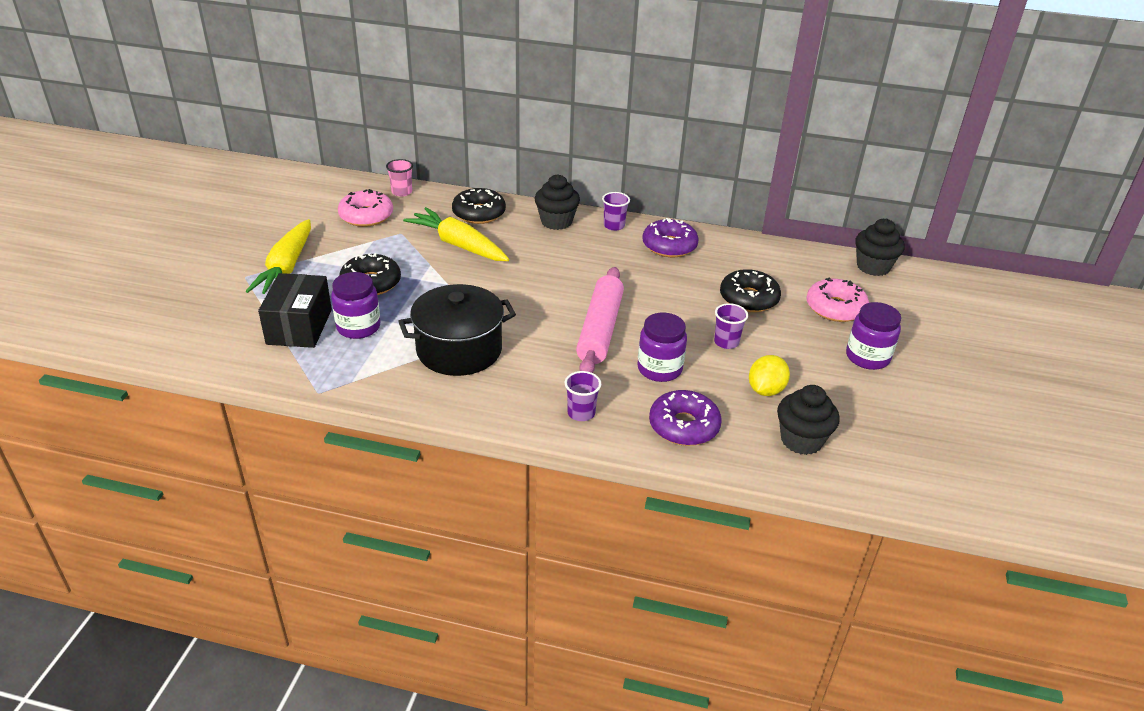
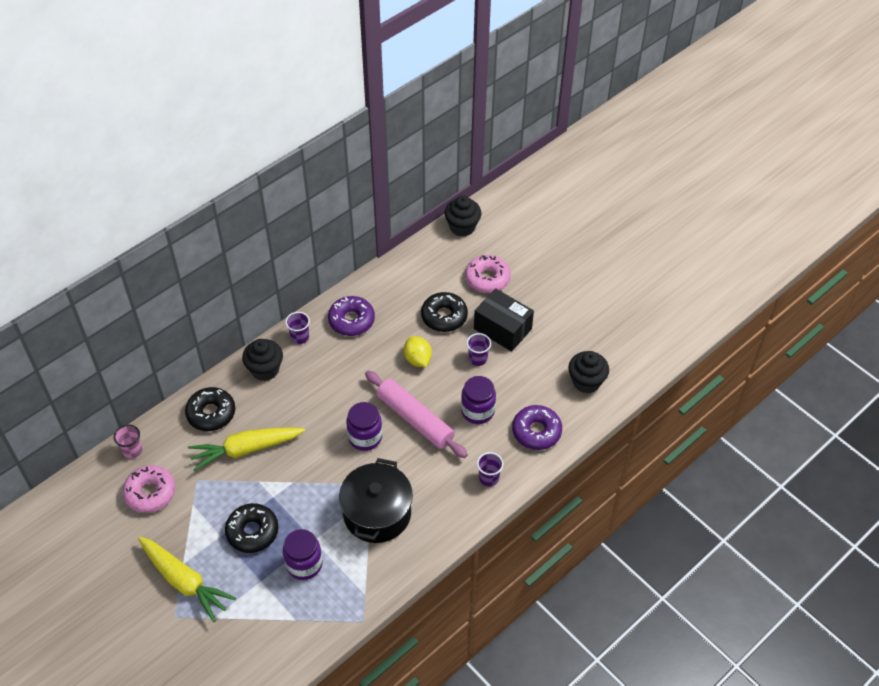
camera: 55 degrees left, 15 degrees up
black box [258,273,332,348] -> black box moved to [474,288,534,352]
yellow lemon [749,355,790,396] -> yellow lemon moved to [404,336,432,367]
purple jar [846,302,901,370] -> purple jar moved to [346,402,382,451]

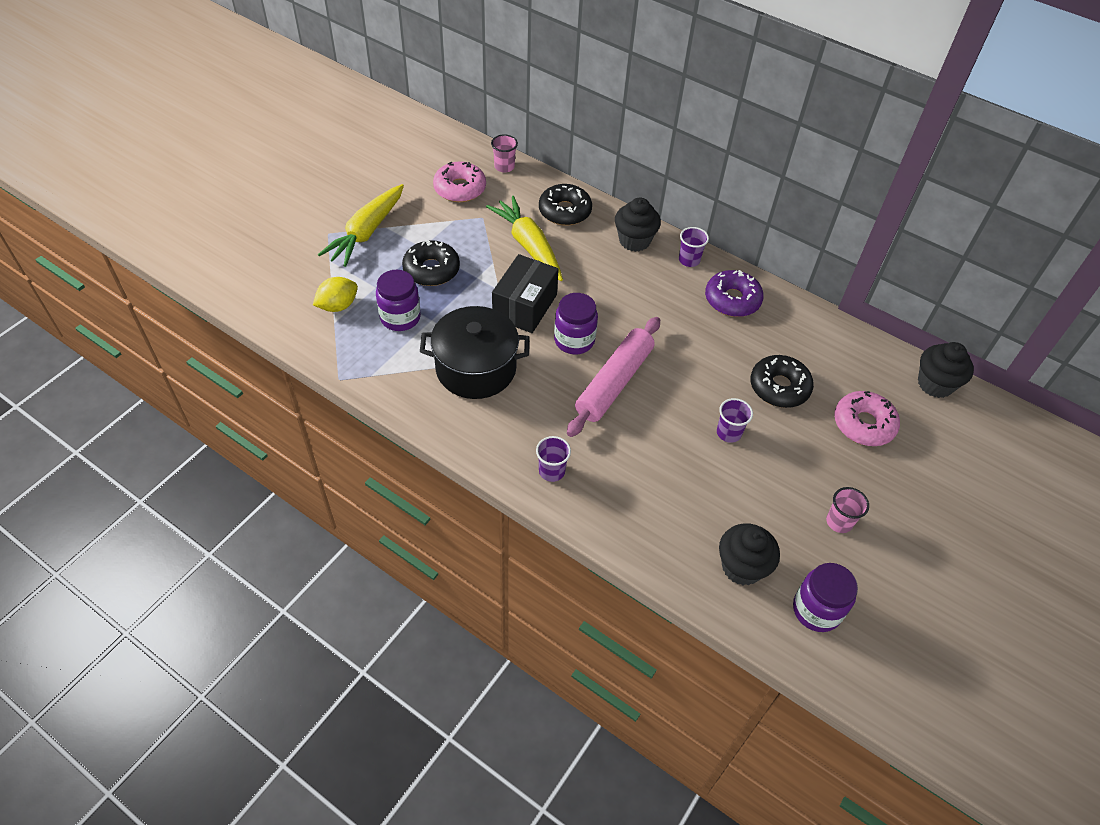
camera: 75 degrees right, 0 degrees up
yellow lemon [404,336,432,367] -> yellow lemon moved to [313,277,358,312]
purple jar [461,376,496,424] -> purple jar moved to [793,563,858,632]
black box [474,288,534,352] -> black box moved to [492,254,559,333]
purple donut [512,405,562,450] -> none
none -> pink cup [826,487,869,533]

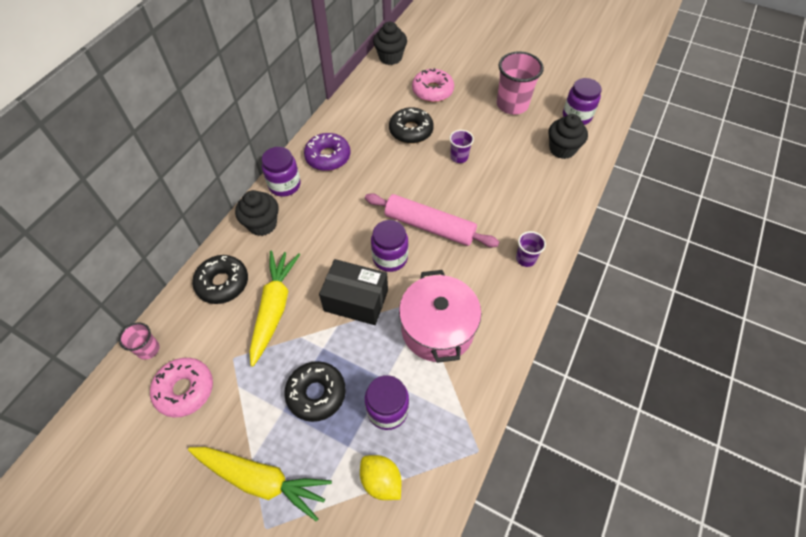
camera: 95 degrees left, 5 degrees up
black pot [420,306,530,399] -> pink pot [399,270,481,363]
yellow carrot [486,196,563,281] -> yellow carrot turned 135 degrees clockwise [249,251,300,367]
purple cup [679,227,709,267] -> purple jar [262,147,301,197]
pink cup [826,487,869,533] -> pink cup [497,51,544,115], size x1.91

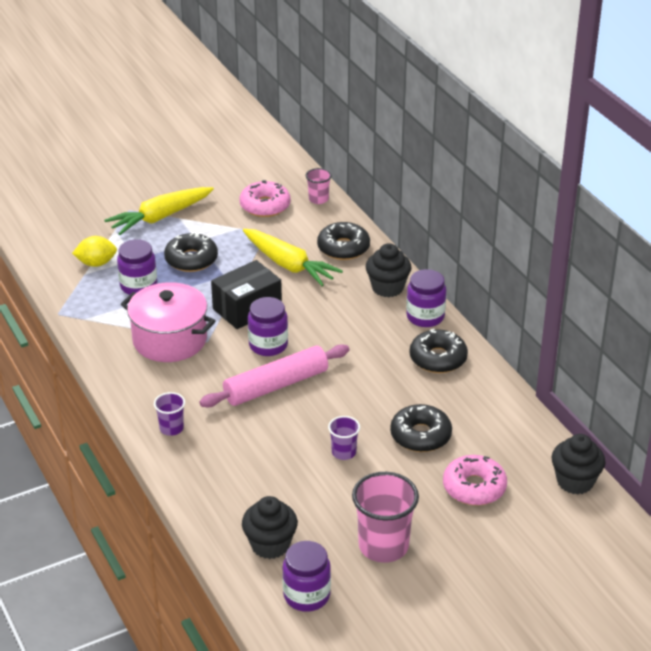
camera: 125 degrees right, 20 degrees down
purple donut [304,133,351,171] -> black donut [410,329,468,373]

